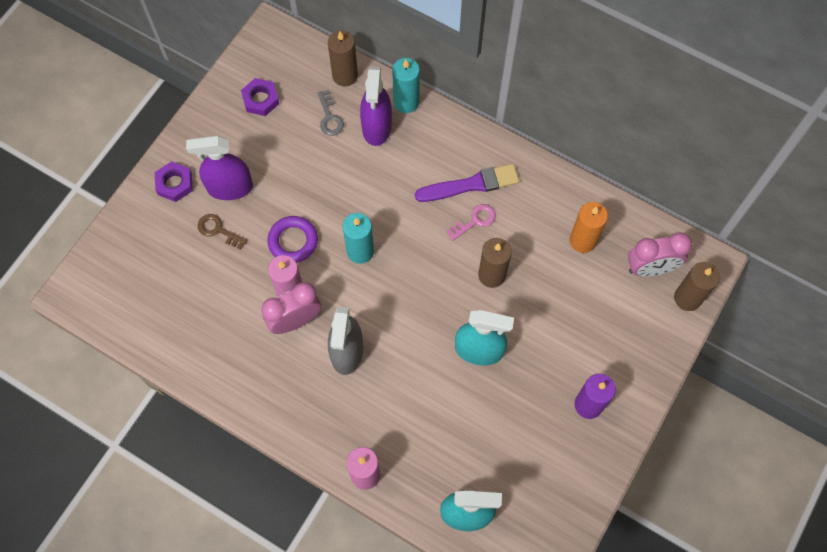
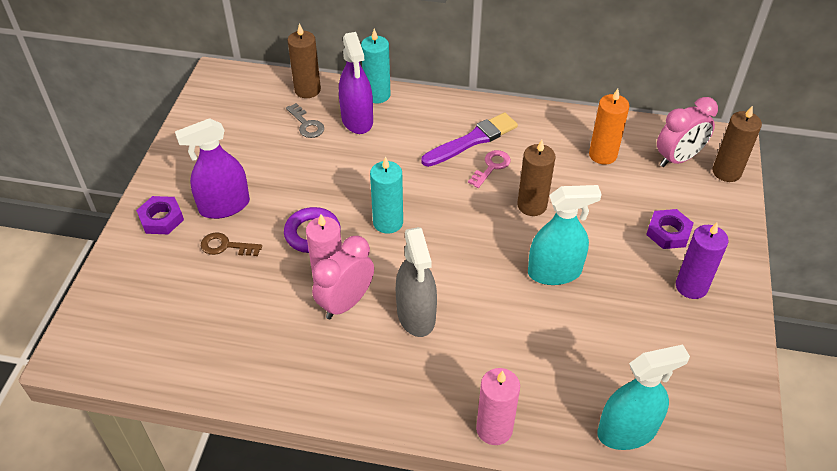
camera: 20 degrees left, 20 degrees down
purple nut [241,78,279,116] -> purple nut moved to [646,209,694,249]

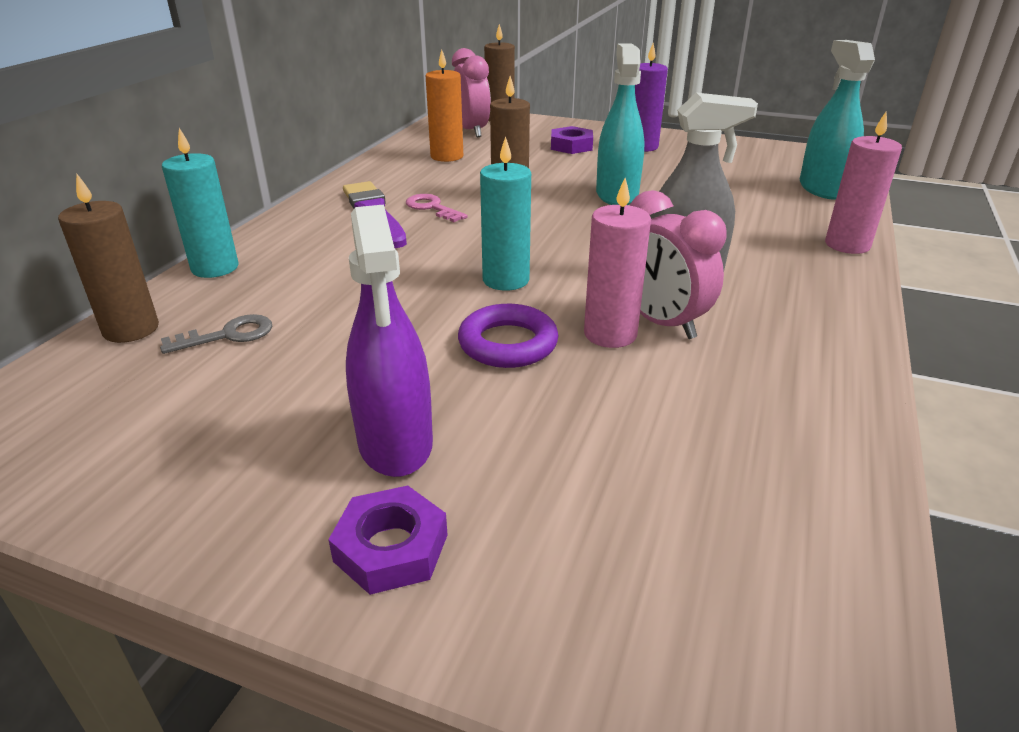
camera: 80 degrees left, 15 degrees down
brown key [201,232,262,256] -> none
purple spray bottle [339,32,373,134] -> none

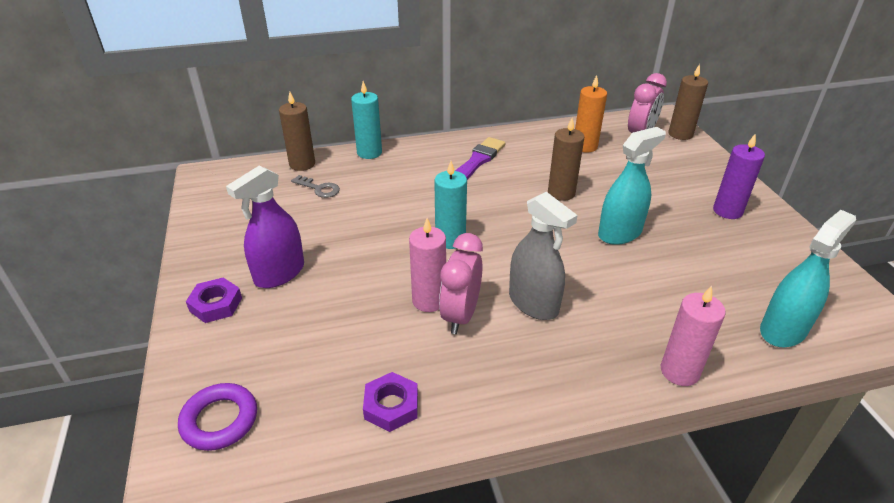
camera: 55 degrees right, 5 degrees up
pink key [406,194,468,222] -> none
purple ring [458,304,558,368] -> purple ring moved to [178,383,257,451]
purple nut [551,126,593,154] -> purple nut moved to [363,372,418,432]

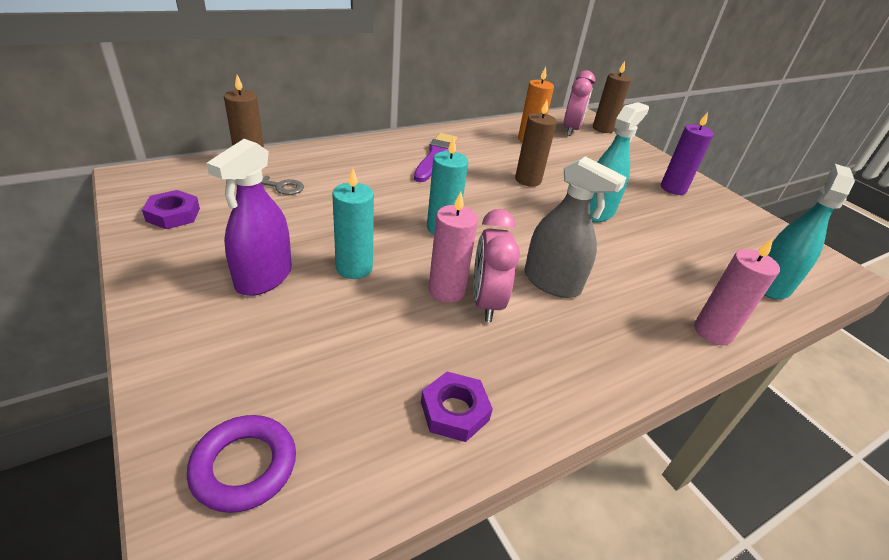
camera: 20 degrees left, 0 degrees up
purple nut [186,278,242,323] -> purple nut moved to [142,190,200,229]
turquoise candle [351,81,382,159] -> turquoise candle moved to [332,168,374,279]

